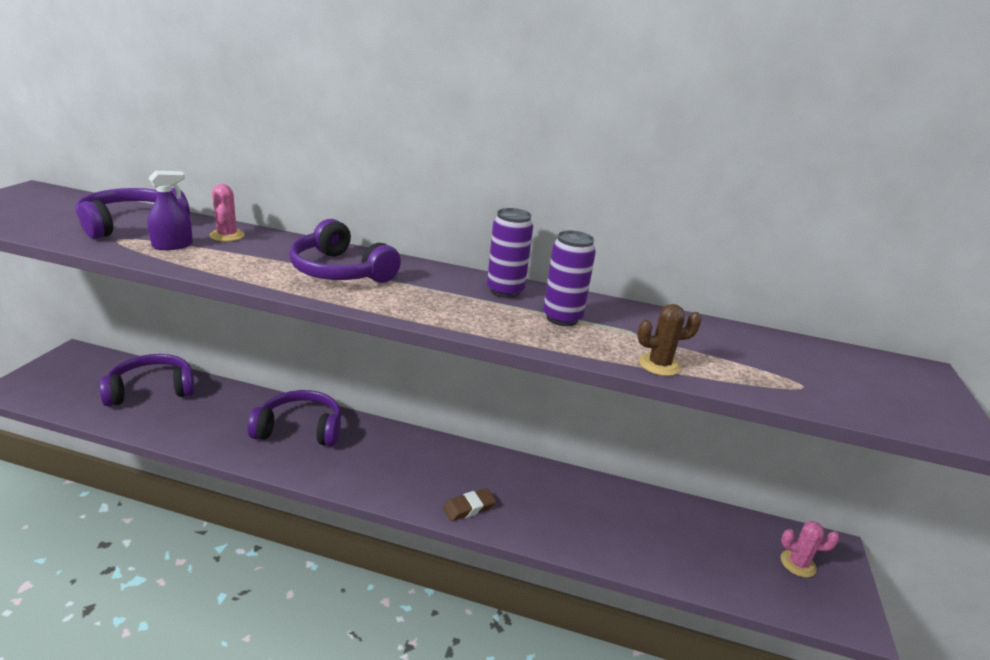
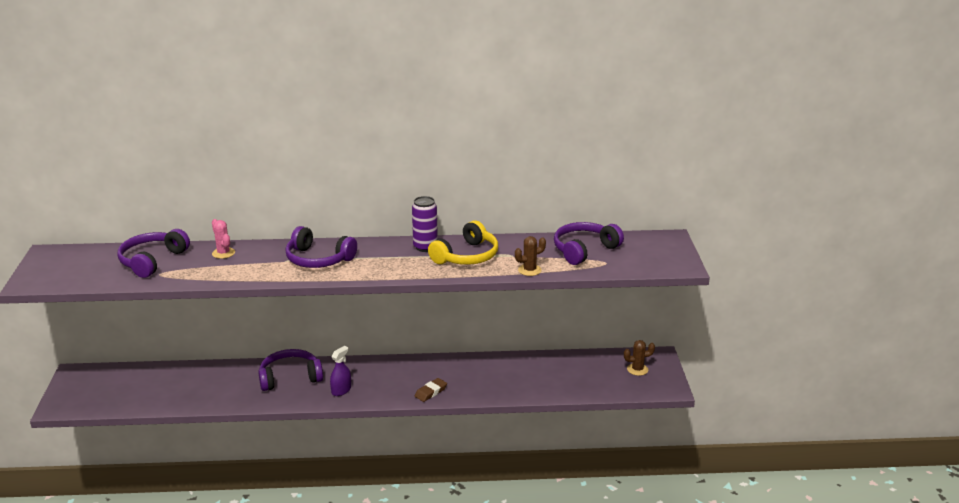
camera: 15 degrees left, 0 degrees up
purple headphones [100,354,195,406] -> purple headphones moved to [554,222,624,265]
purple spray bottle [147,171,193,250] -> purple spray bottle moved to [330,346,351,396]
purple can [543,230,596,326] -> yellow headphones [428,220,498,265]
pink cactus [781,521,840,578] -> brown cactus [624,340,655,376]

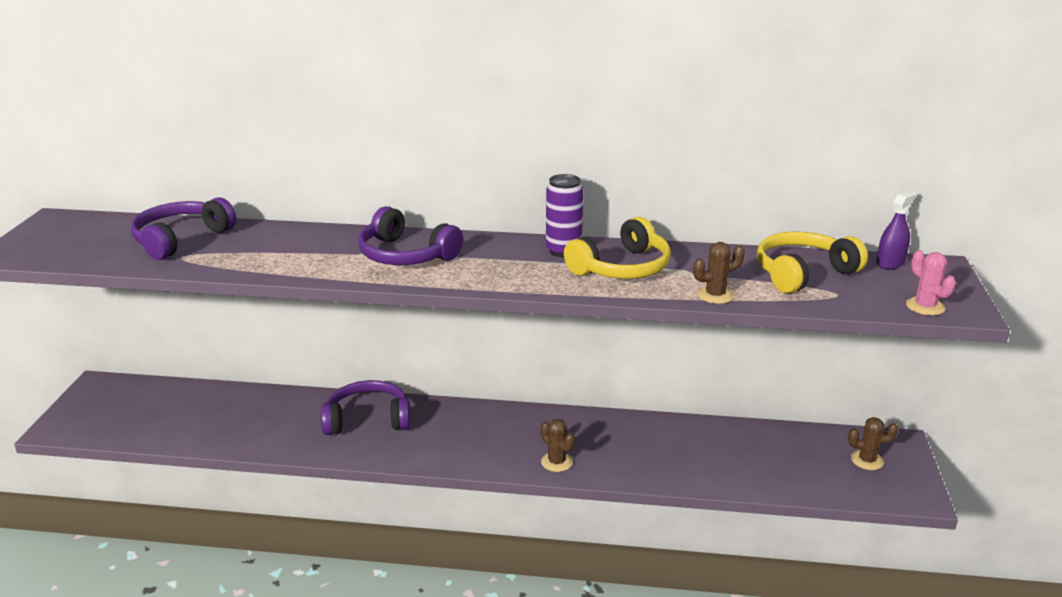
camera: 10 degrees right, 0 degrees up
pink cactus [212,219,235,259] -> pink cactus moved to [906,250,956,316]
purple spray bottle [330,346,351,396] -> purple spray bottle moved to [877,190,916,269]
brown eraser [415,378,447,402] -> brown cactus [541,419,575,472]
purple headphones [554,222,624,265] -> yellow headphones [757,231,868,293]

